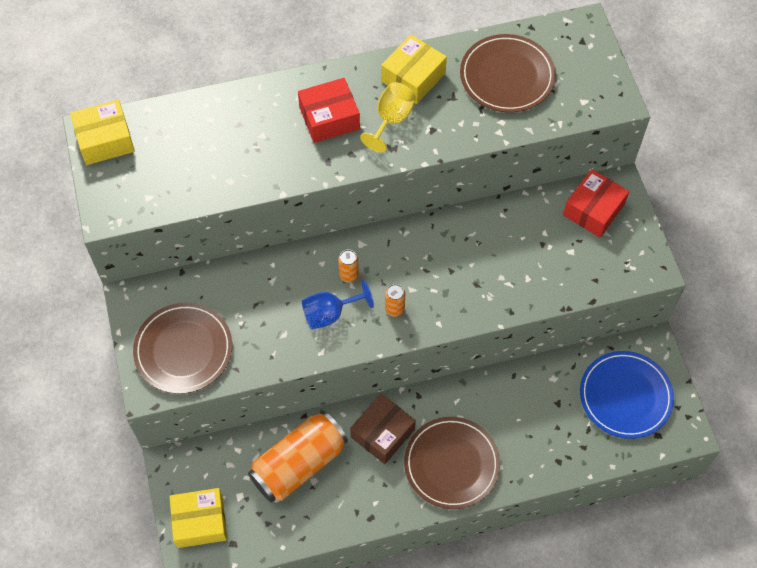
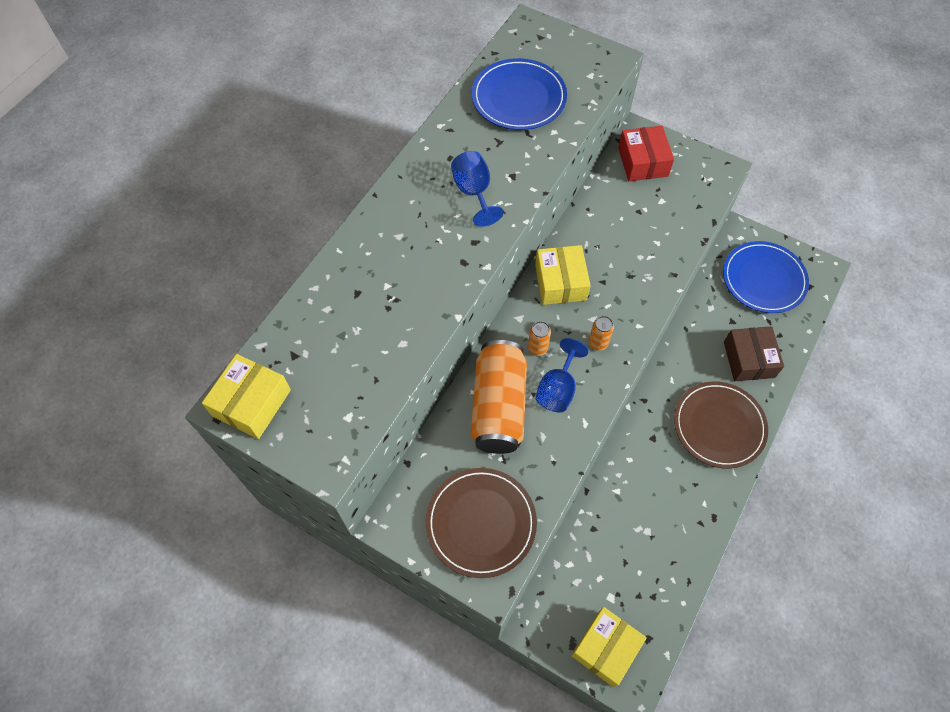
camera: 45 degrees left, 0 degrees up
orange can [248,411,348,503] -> orange can moved to [471,340,527,454]
red box [298,78,360,143] -> none
brown box [350,394,416,464] -> brown box moved to [724,326,784,381]
yellow goblet [360,82,416,152] -> blue goblet [451,151,503,227]
yellow box [381,35,447,104] -> yellow box moved to [535,245,591,305]
brown plate [460,34,556,113] -> blue plate [472,58,567,130]

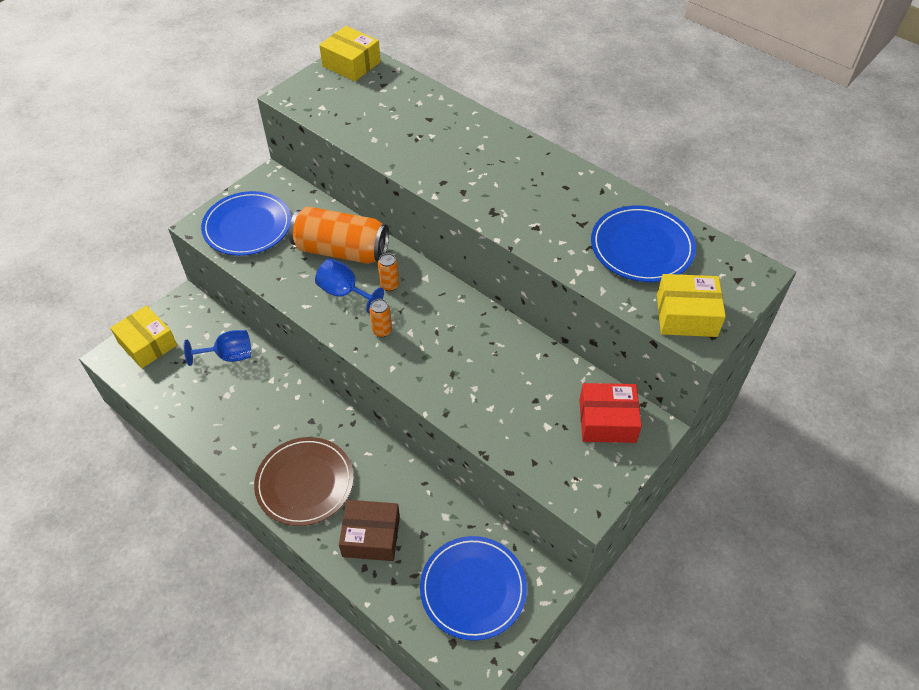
camera: 100 degrees right, 10 degrees down
brown plate [426,468,537,578] -> blue plate [201,191,291,256]
blue goblet [451,151,503,227] -> blue goblet moved to [184,330,251,366]
yellow box [535,245,591,305] -> yellow box moved to [657,274,726,337]

